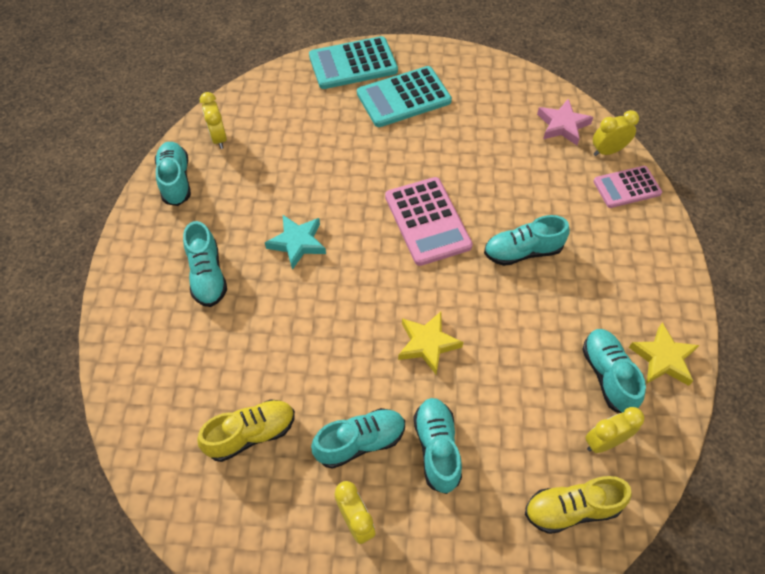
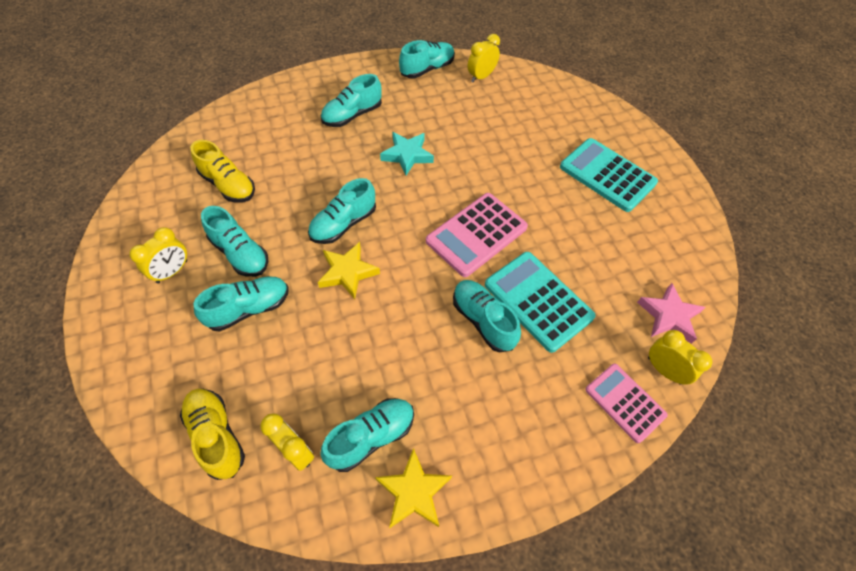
camera: 65 degrees right, 0 degrees up
turquoise calculator [309,36,398,89] -> turquoise calculator moved to [485,252,596,353]
none -> turquoise shoe [308,178,376,244]

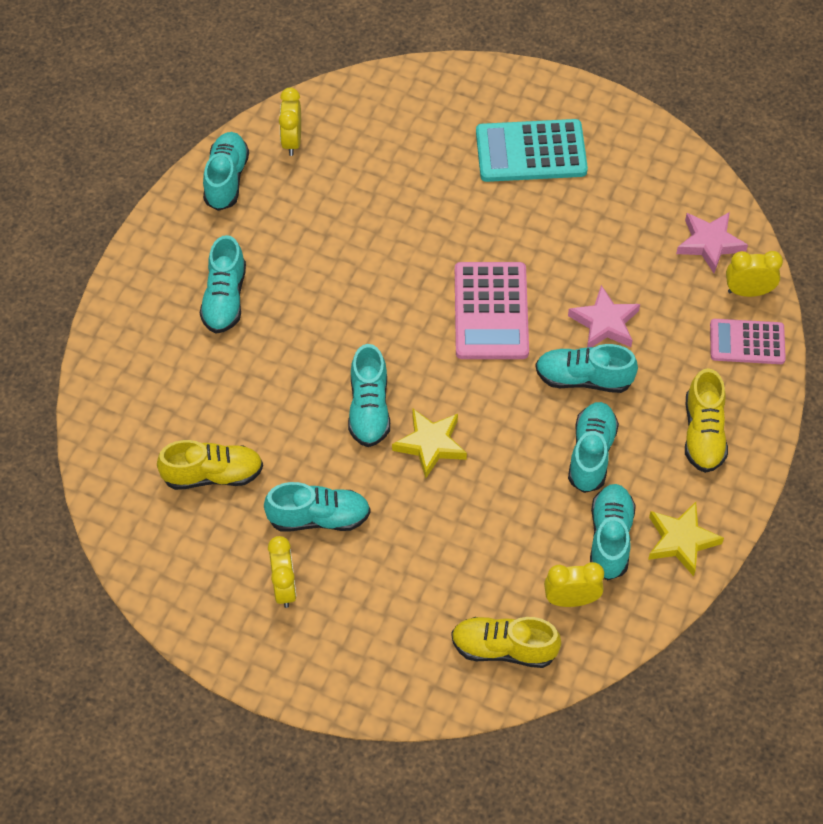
camera: 45 degrees left, 0 degrees up
turquoise shoe [194,277,289,331] -> turquoise shoe moved to [568,402,619,493]
turquoise star [380,132,434,176] -> none
turquoise calculator [485,252,596,353] -> pink star [568,285,640,348]
none -> yellow shoe [685,368,728,473]

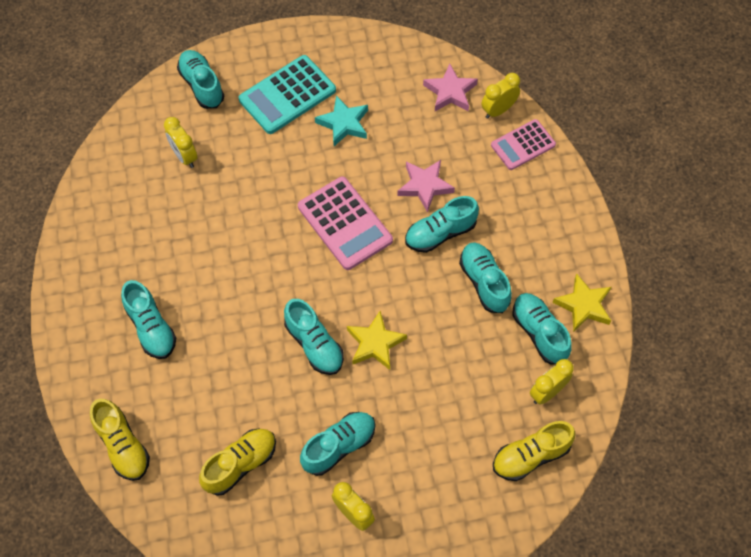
camera: 35 degrees left, 5 degrees up
turquoise shoe [203,132,249,211] -> turquoise shoe moved to [177,50,224,109]
yellow clock [279,88,301,156] -> yellow clock moved to [164,117,197,168]
yellow shoe [685,368,728,473] -> yellow shoe moved to [90,399,150,481]
none -> turquoise star [315,95,368,146]

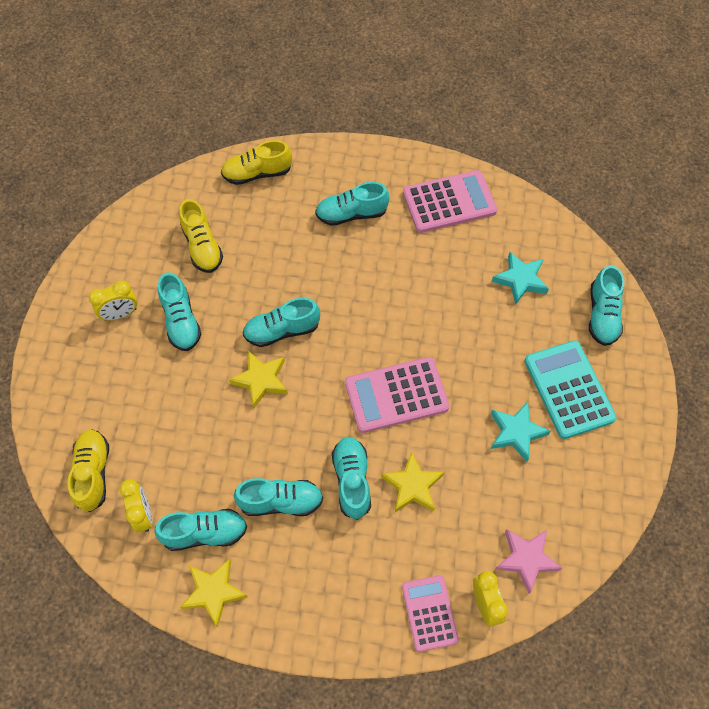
camera: 110 degrees right, 0 degrees up
yellow clock [164,117,197,168] -> turquoise star [492,252,549,305]
turquoise shoe [177,50,224,109] -> turquoise shoe turned 105 degrees clockwise [589,265,624,346]
pink star [397,160,455,213] -> yellow star [381,452,444,512]
none -> pink calculator [403,170,497,233]

